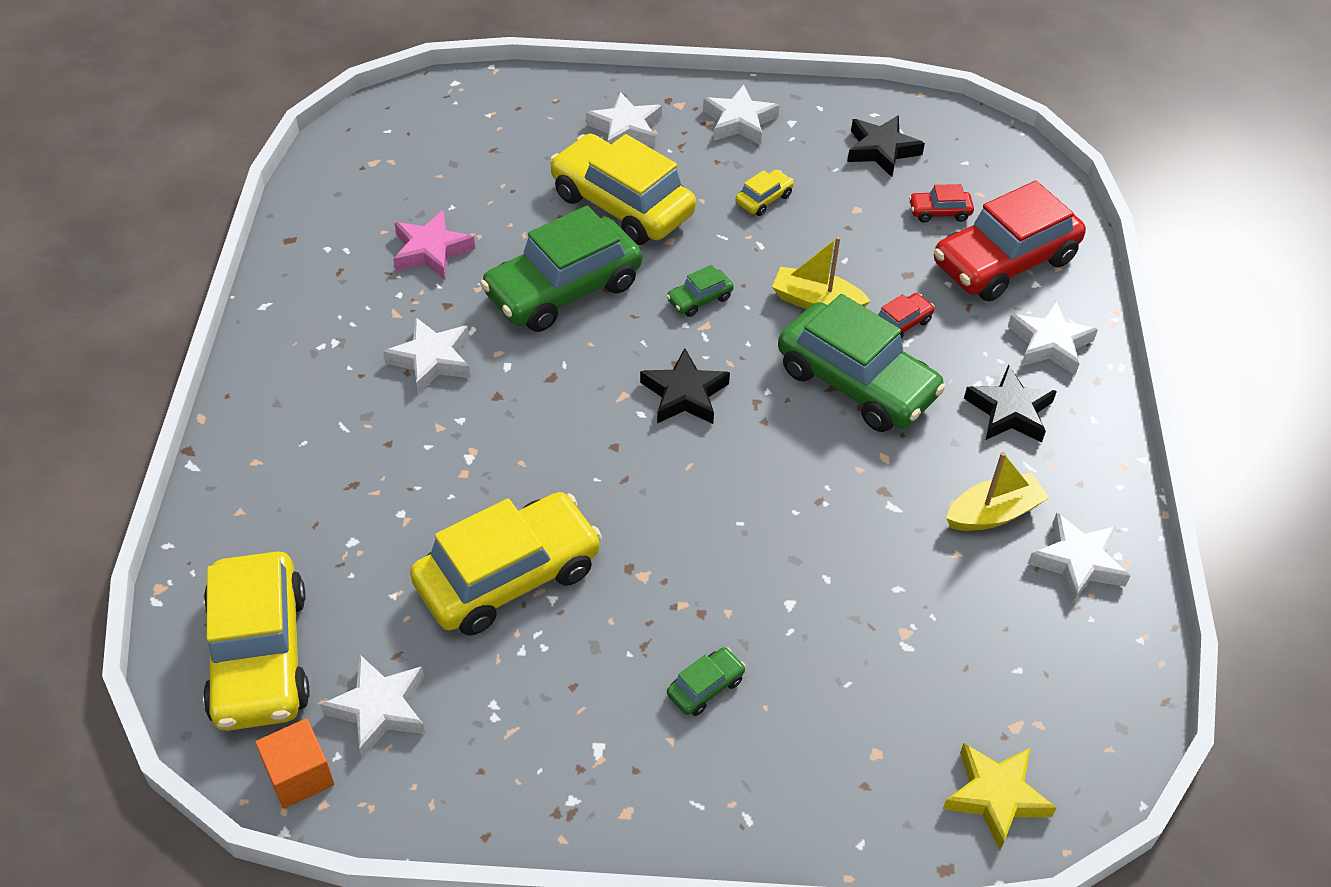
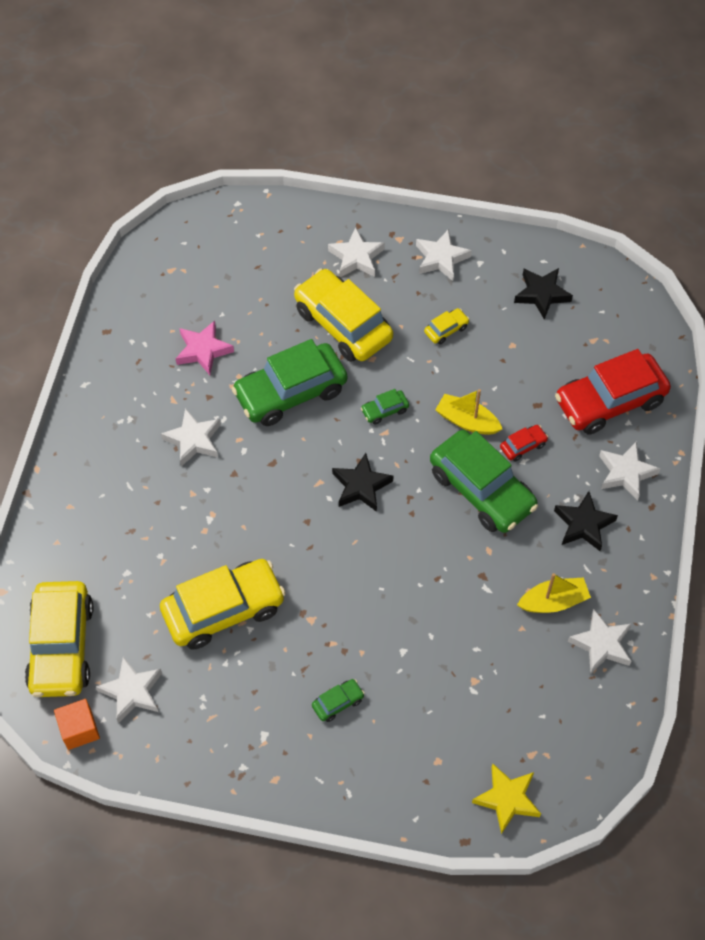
camera: 10 degrees right, 10 degrees up
red car [909,184,974,223] -> none

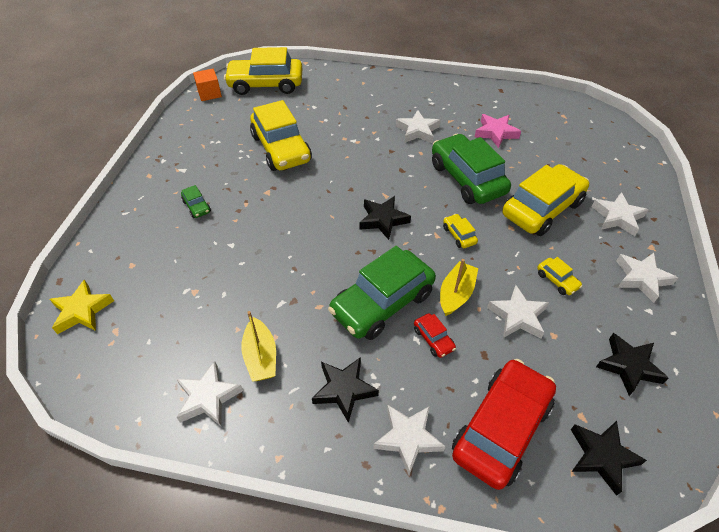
camera: 90 degrees right, 10 degrees down
white star [96,656,162,723] -> white star moved to [487,285,549,338]
green car [361,389,409,425] -> yellow car [443,214,478,248]
red car [555,349,671,434] -> red car turned 60 degrees clockwise [452,359,556,490]
none -> black star [571,421,647,496]

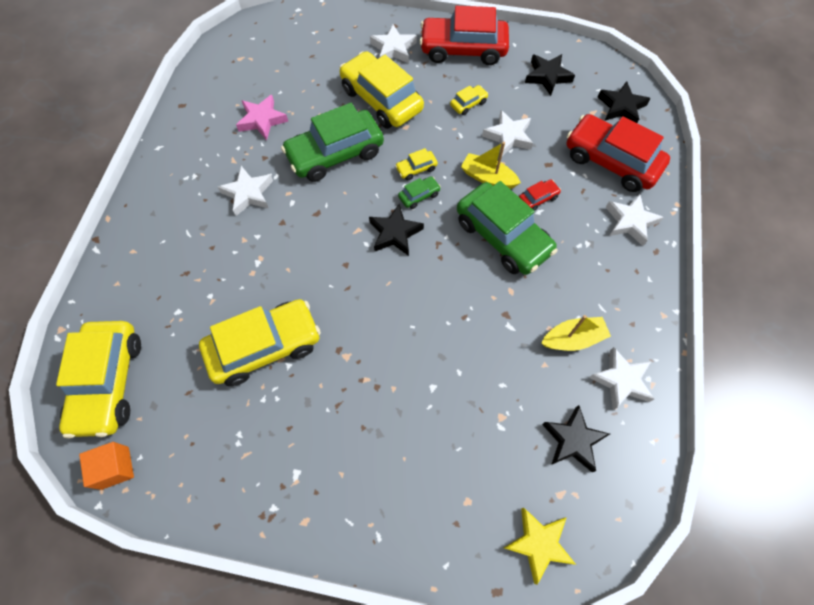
camera: 90 degrees left, 15 degrees up
green car [181,185,211,218] -> green car moved to [398,176,441,209]
black star [312,357,379,423] -> black star moved to [542,405,610,472]
white star [616,253,678,303] -> red car [419,6,509,65]

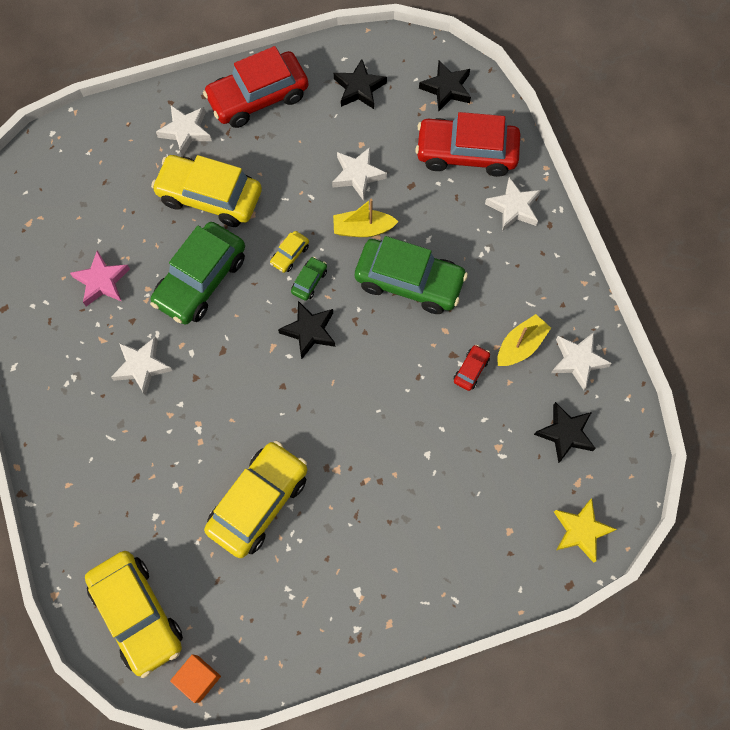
camera: 30 degrees left, 5 degrees up
yellow car [450,85,488,115] -> none
red car [519,180,561,211] -> red car moved to [454,345,490,391]

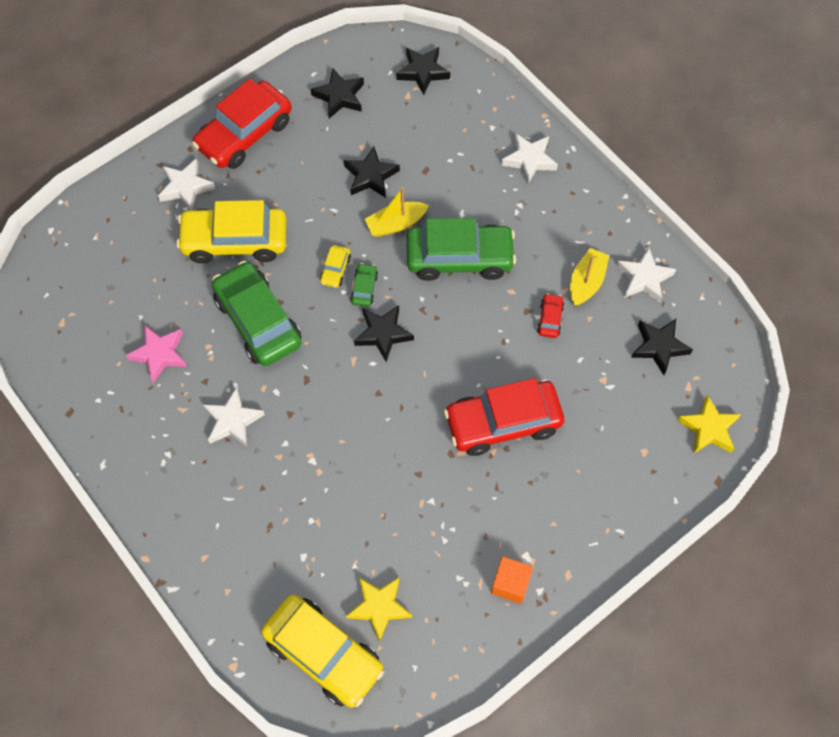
camera: 20 degrees left, 5 degrees down
green car [150,222,245,325] -> green car turned 135 degrees clockwise [212,261,302,366]
orange cube [170,654,221,703] -> orange cube moved to [491,556,533,604]
yellow car [204,441,307,558] -> none
white star [332,146,387,200] -> black star [344,146,400,198]
red car [415,112,520,177] -> red car moved to [444,378,564,456]
none -> yellow star [346,577,412,642]

